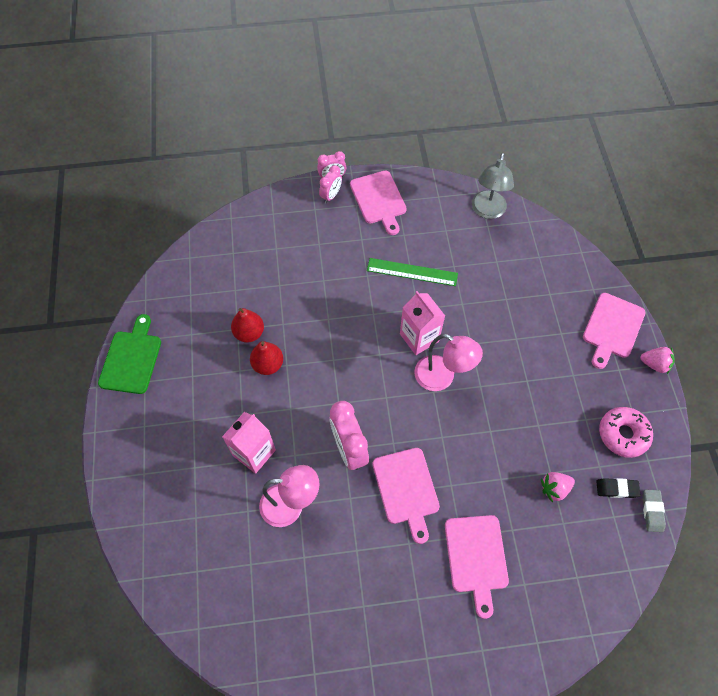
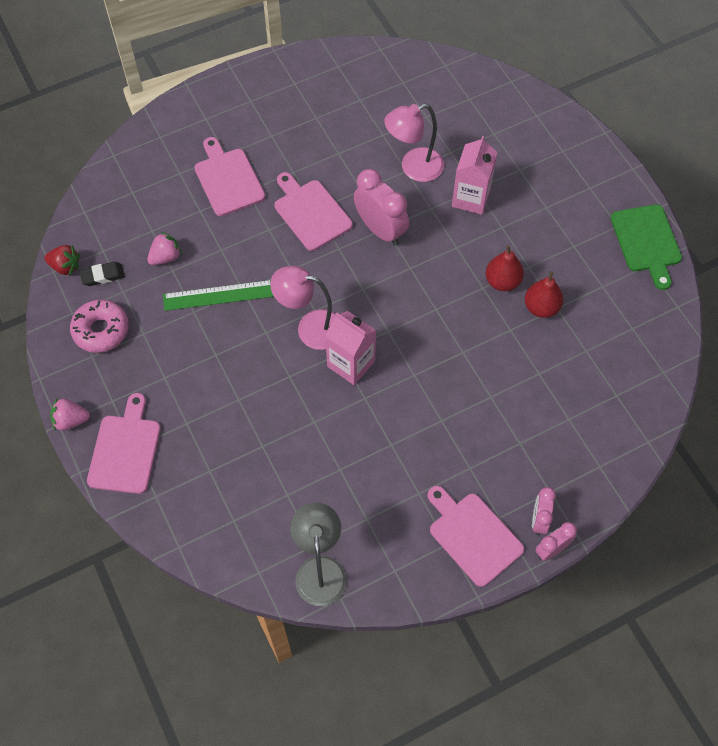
camera: 160 degrees right, 0 degrees up
green ruler [367,258,458,286] -> green ruler moved to [163,280,274,311]
grey eraser [642,490,666,532] -> red strawberry [44,245,80,276]

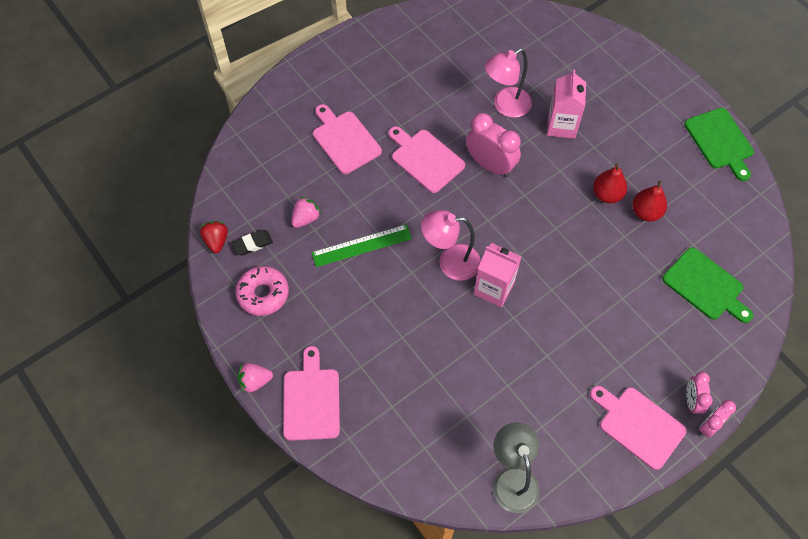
camera: 10 degrees left, 0 degrees up
red strawberry [44,245,80,276] -> red strawberry turned 105 degrees counterclockwise [200,221,228,253]
none -> green cutting board [662,247,753,323]

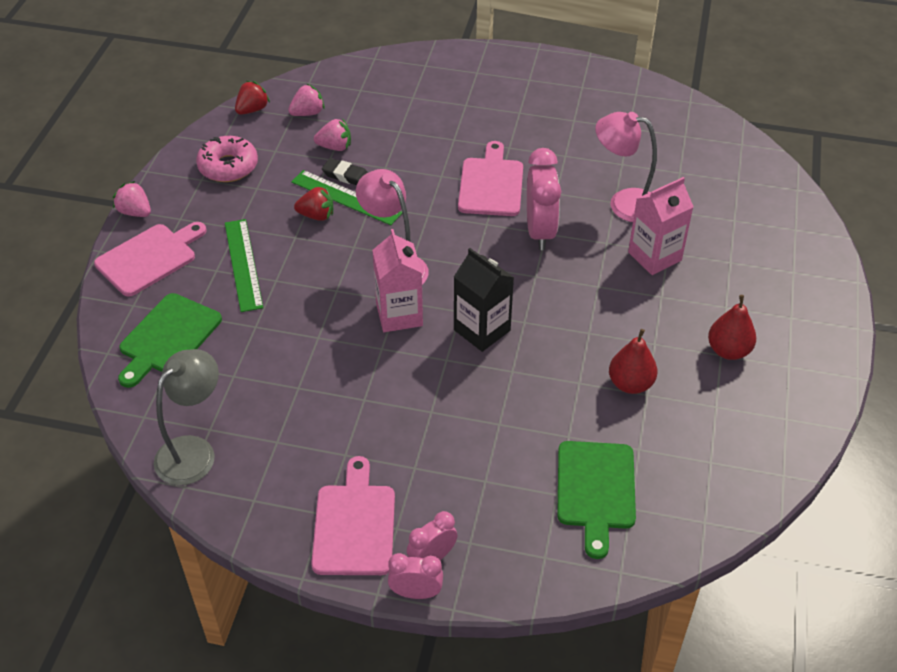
camera: 50 degrees right, 15 degrees down
black eraser [232,230,273,256] -> black eraser moved to [322,158,368,185]
pink cutting board [313,104,382,174] -> none
red pear [593,163,627,203] -> red pear moved to [708,295,756,360]
green cutting board [684,108,754,181] -> green cutting board moved to [118,293,222,388]
none -> green ruler [225,219,263,312]
none -> pink strawberry [288,84,325,116]
none -> red strawberry [294,187,333,221]
none -> black carton [454,248,514,352]

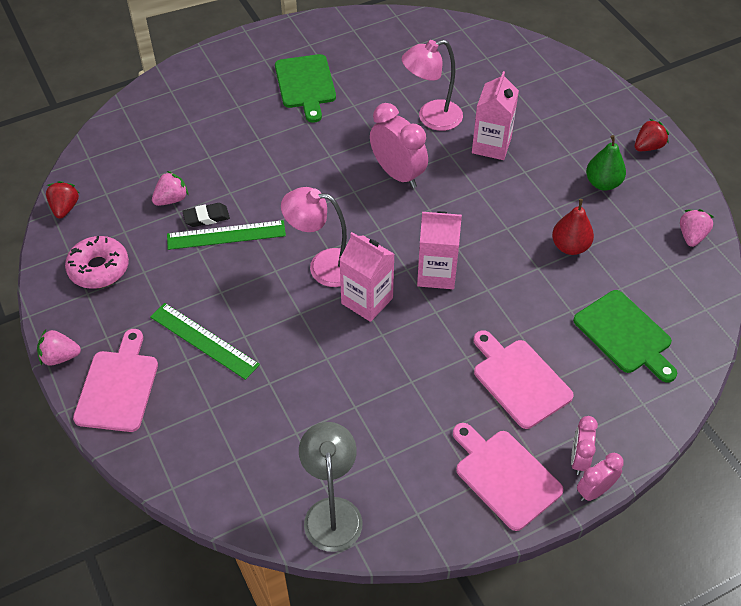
camera: 40 degrees left, 5 degrees up
green cutting board [118,293,222,388] -> green cutting board moved to [275,54,336,123]
pink strawberry [288,84,325,116] -> pink strawberry moved to [680,209,714,247]
red strawberry [294,187,333,221] -> red strawberry moved to [635,119,669,151]
black carton [454,248,514,352] -> pink carton [417,211,462,289]
pink cutting board [458,141,523,216] -> pink cutting board moved to [473,330,574,429]
red pear [708,295,756,360] -> green pear [586,135,626,191]

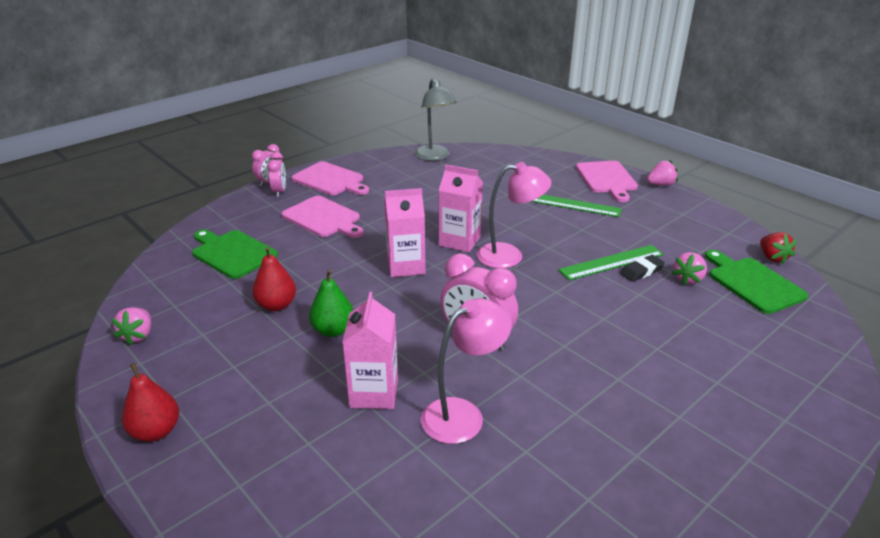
camera: 165 degrees right, 20 degrees down
pink donut [65,236,129,289] -> none
green cutting board [275,54,336,123] -> green cutting board moved to [705,250,808,314]
green pear [586,135,626,191] -> green pear moved to [309,269,353,337]
red strawberry [635,119,669,151] -> red pear [122,363,179,442]

